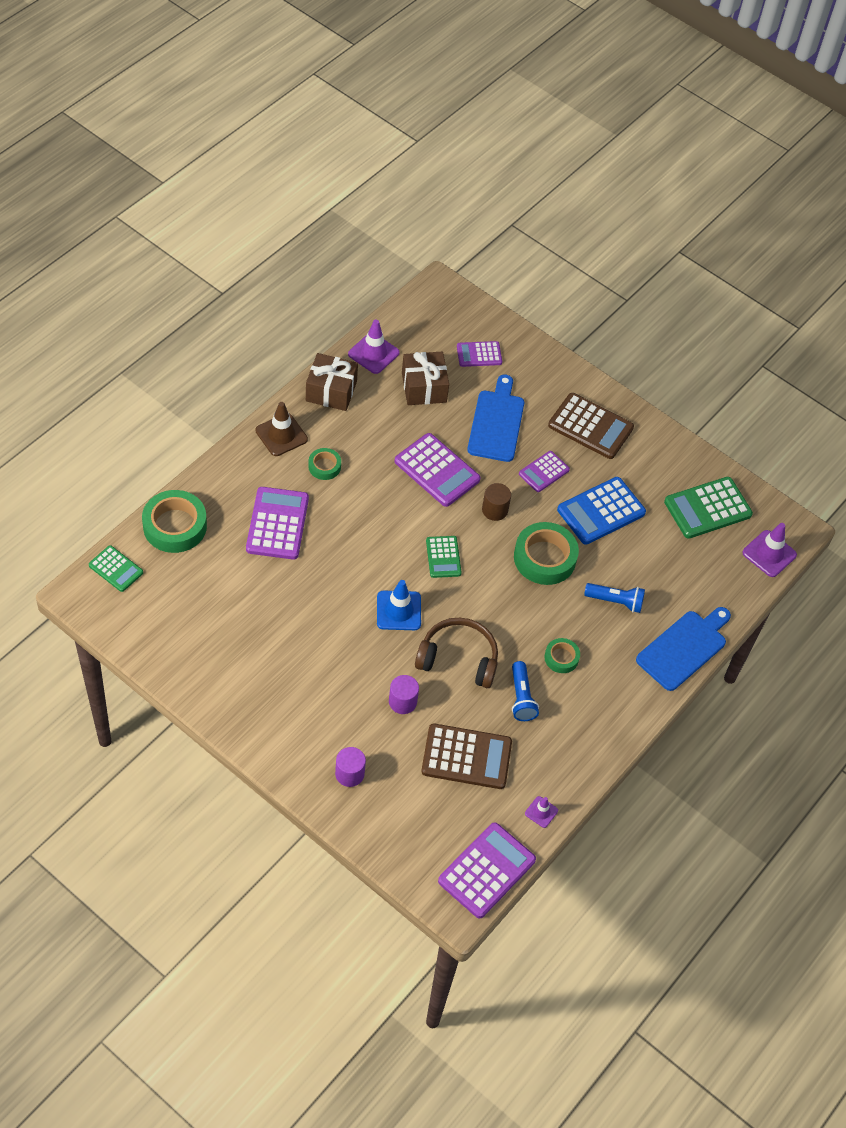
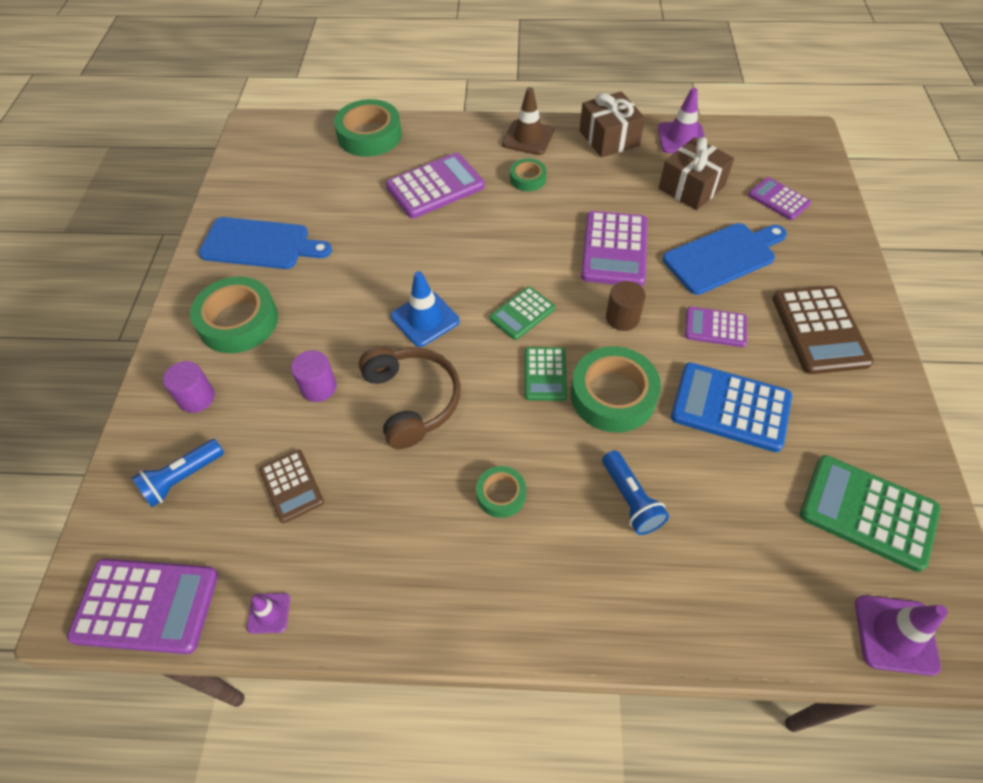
camera: 60 degrees right, 0 degrees up
green calculator [89,545,143,592] -> green calculator moved to [525,347,567,401]
brown calculator [421,724,512,789] -> brown calculator [259,450,324,523], size x0.59
blue flashlight [512,661,539,721] -> blue flashlight moved to [131,439,224,507]
blue cutting board [636,607,731,691] -> blue cutting board moved to [199,217,332,269]
none -> green tape [190,277,278,353]

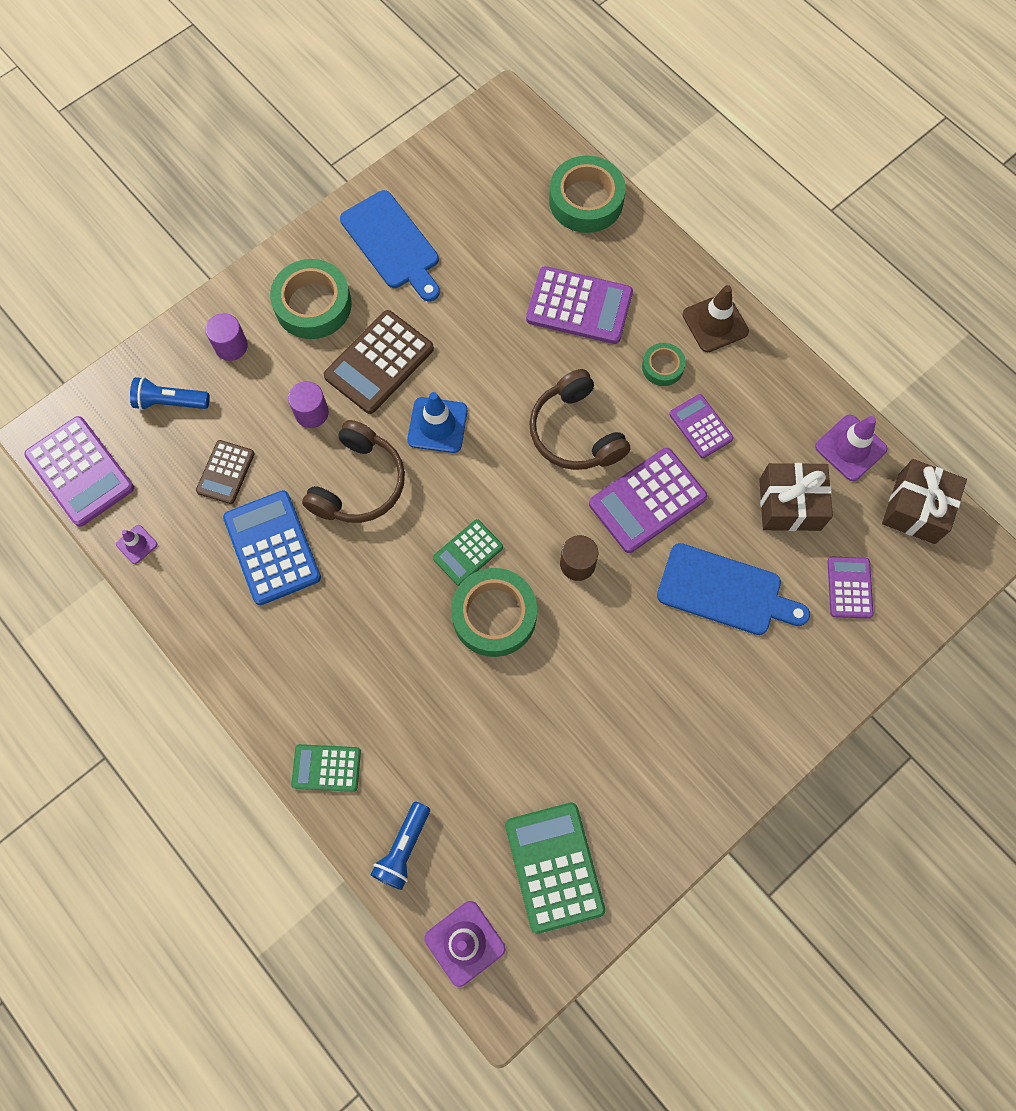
camera: 45 degrees right, 15 degrees up
green tape [476,466,526,518] -> none
green calculator [489,287,555,340] -> green calculator moved to [291,744,361,792]
brown gift [580,91,645,158] -> brown gift moved to [882,459,967,544]
blue flashlight [602,450,669,535] -> blue flashlight moved to [371,801,430,890]
blue calculator [671,362,792,452] -> blue calculator moved to [223,490,321,605]
purple calculator [685,307,747,347] -> purple calculator moved to [669,394,734,458]
brown calculator [772,286,874,374] -> brown calculator moved to [324,310,434,414]
none -> brown headphones [529,369,631,470]

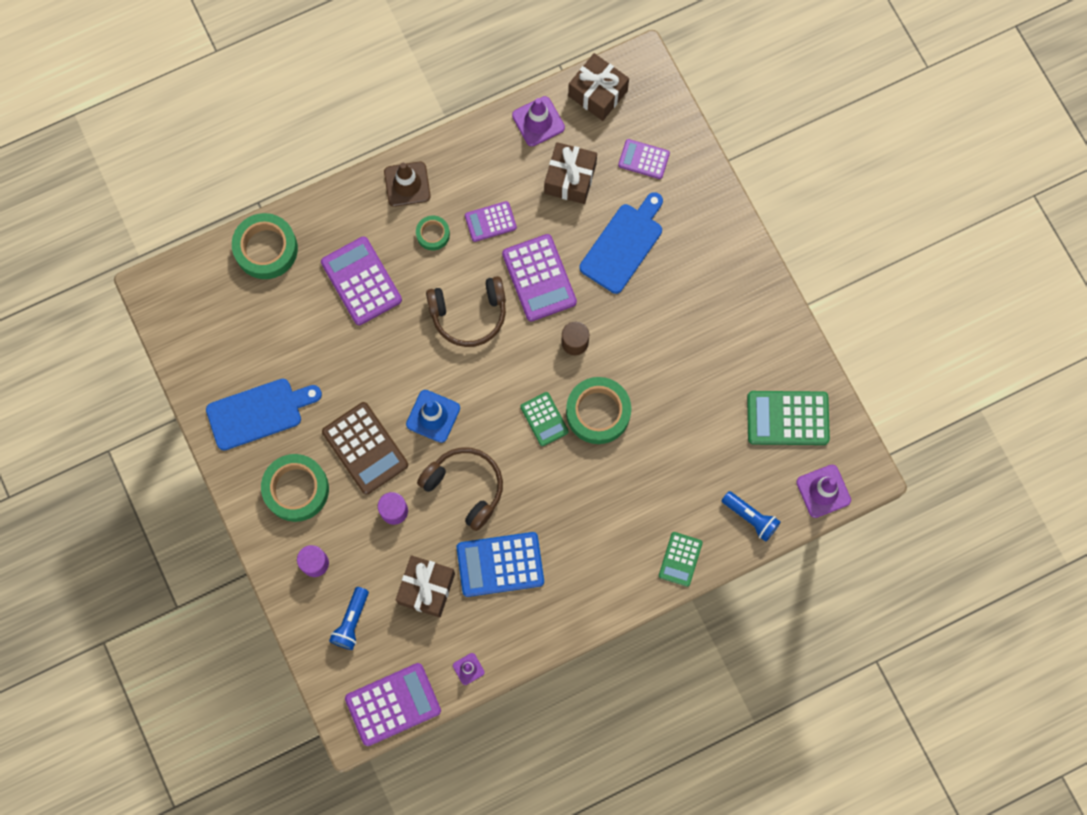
camera: 75 degrees left, 5 degrees up
brown calculator [196,440,254,504] -> brown gift [396,555,455,618]
purple calculator [526,266,633,344] -> purple calculator turned 60 degrees counterclockwise [321,236,402,325]

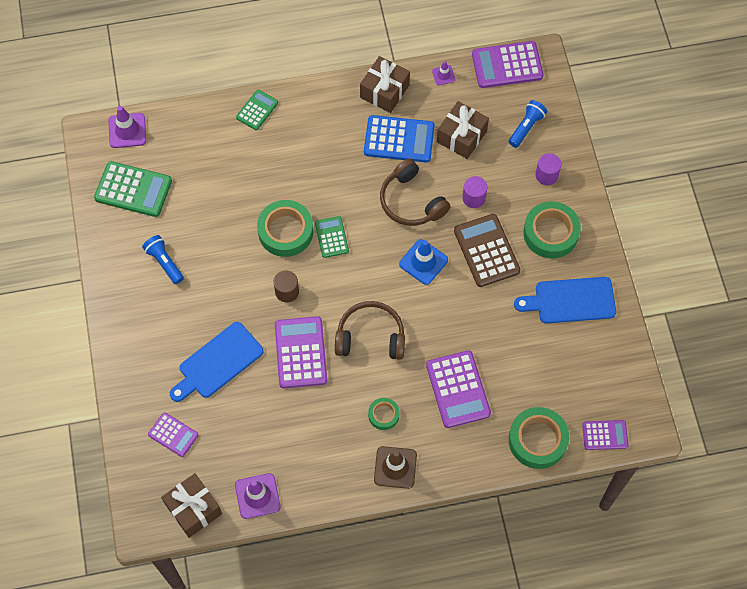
camera: 165 degrees left, 10 degrees down
purple calculator [465,201,517,242] -> purple calculator moved to [582,420,628,450]
brown gift [544,142,597,204] -> brown gift moved to [360,56,410,113]
blue flashlight [722,491,781,542] -> blue flashlight moved to [142,235,184,284]

